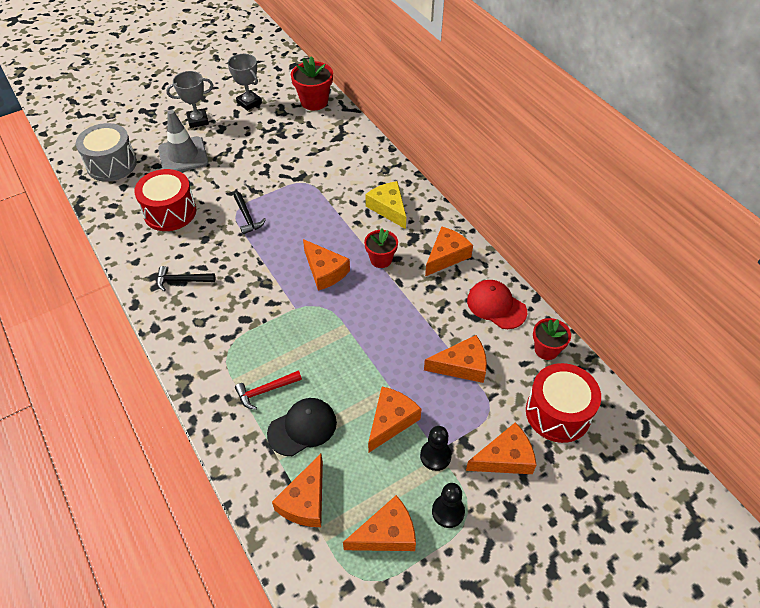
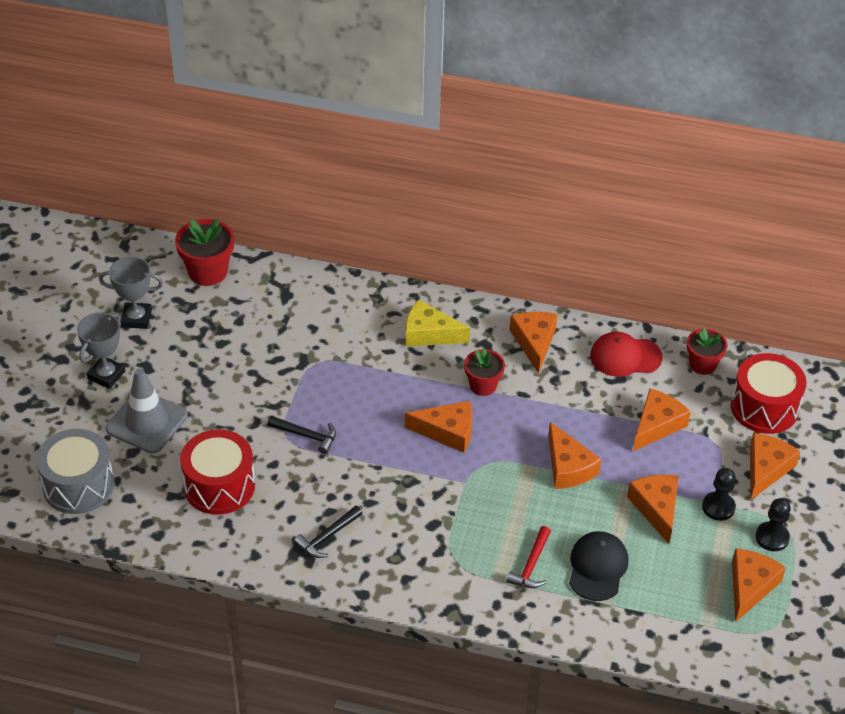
camera: 45 degrees left, 5 degrees down
orange cheese [272,453,323,527] -> orange cheese moved to [548,422,601,489]

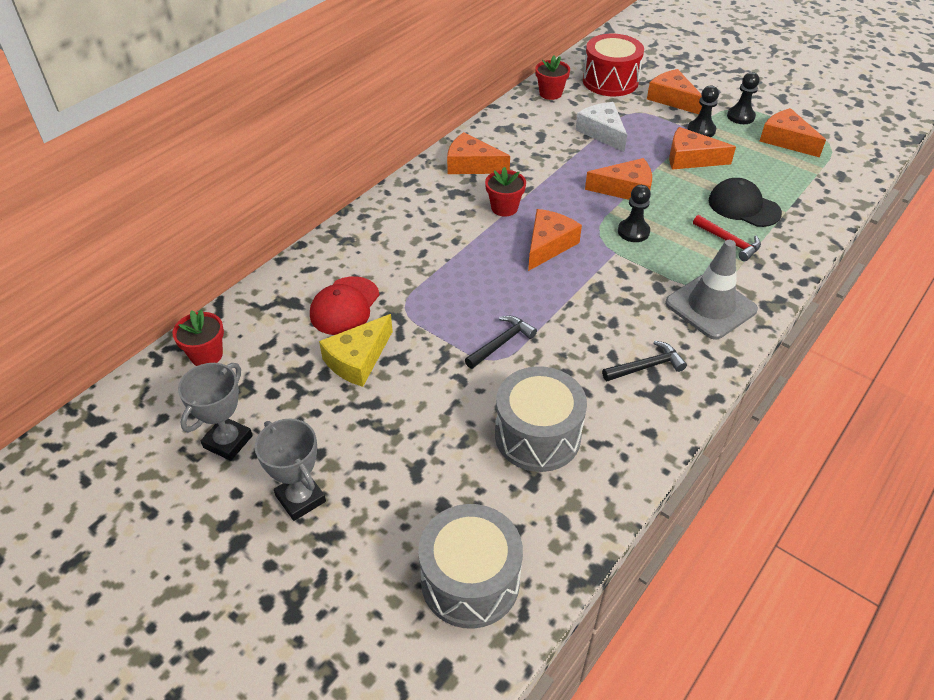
camera: 65 degrees left, 0 degrees up
grey traffic cone [106,368,188,454] -> grey traffic cone moved to [665,240,758,340]
red flower pot [175,219,234,286] -> red flower pot [172,310,224,366], size x0.66
red drum [180,429,255,515] -> grey drum [495,366,587,472]
black hammer [294,506,363,558] -> black hammer turned 90 degrees counterclockwise [602,341,687,381]
yellow cheese [405,300,470,347] -> yellow cheese moved to [319,314,393,387]
red cap [590,332,663,377] -> red cap moved to [310,276,379,335]
orange cheese [633,389,691,451] -> white cheese [576,102,627,152]
none -> black pawn [618,185,651,242]

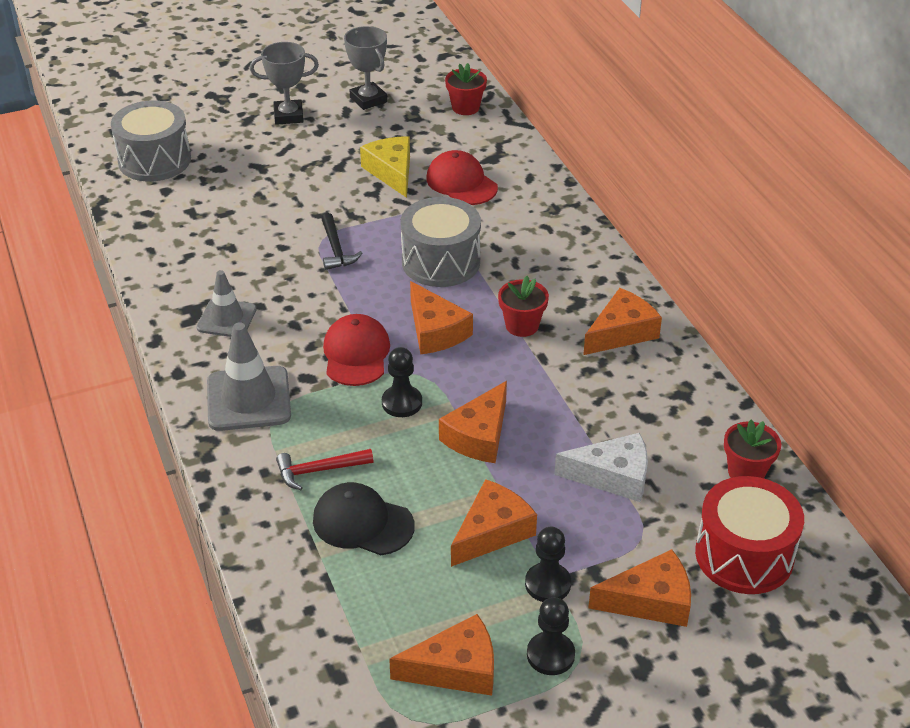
camera: 120 degrees right, 5 degrees down
grey drum [495,366,587,472] -> grey drum moved to [401,197,481,287]
black hammer [602,341,687,381] -> grey traffic cone [196,270,257,337]
black cap [709,178,782,227] -> black cap turned 135 degrees counterclockwise [313,482,415,555]
none -> red cap [323,314,390,386]

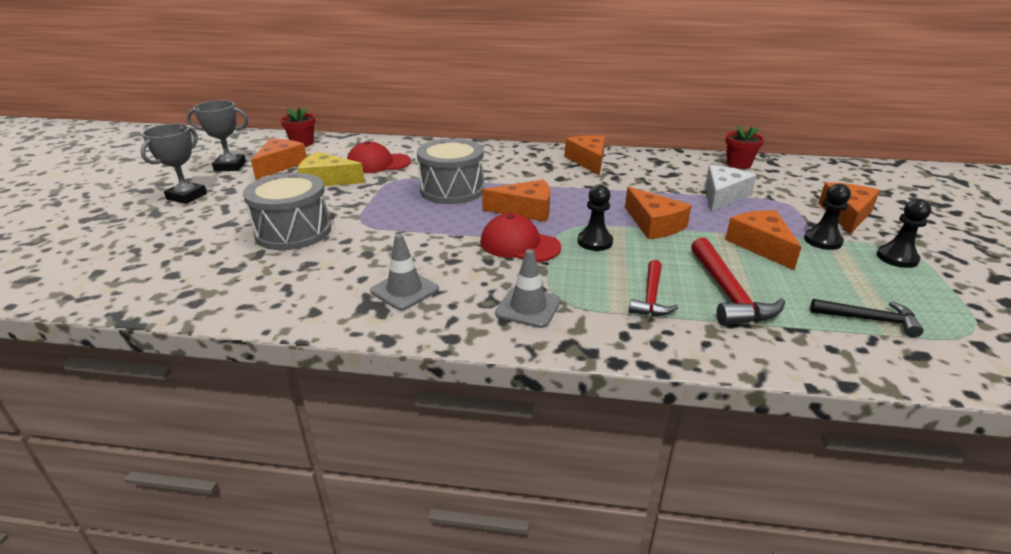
camera: 60 degrees left, 10 degrees down
grey drum [111,100,191,182] -> grey drum moved to [243,173,331,250]
grey traffic cone [207,322,291,431] -> grey traffic cone [495,249,561,328], size x0.65
black cap [313,482,415,555] -> red hammer [691,238,785,326]
black hammer [321,213,362,270] -> black hammer moved to [810,299,924,337]
orange cheese [389,614,494,696] -> orange cheese moved to [251,139,307,179]
red flower pot [498,276,549,337] -> none
red drum [695,476,804,594] -> none

